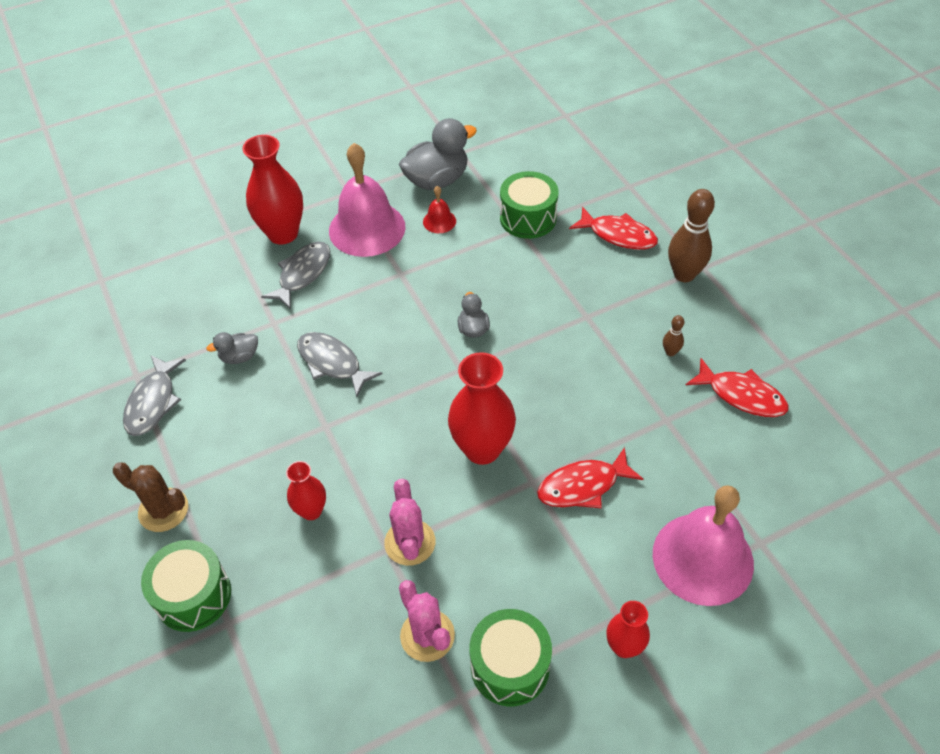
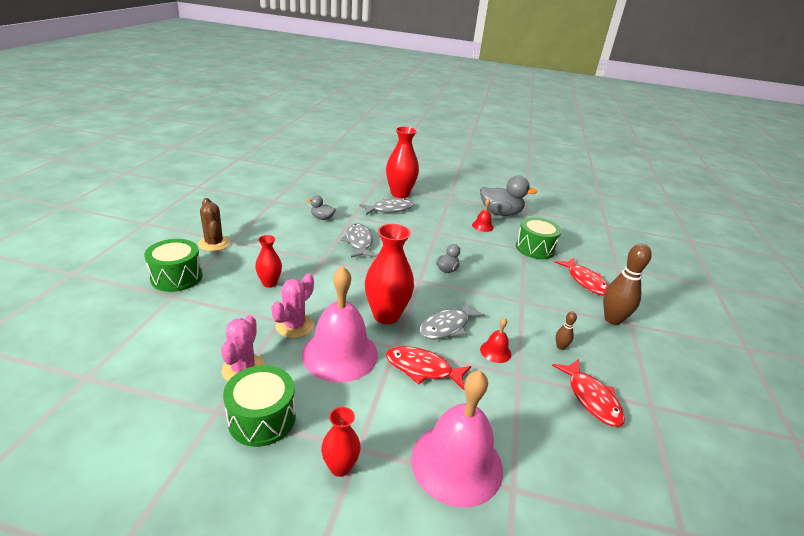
camera: 35 degrees right, 20 degrees down
grey fish [123,355,186,436] -> grey fish moved to [419,300,485,340]
pink bell [329,143,405,257] -> pink bell moved to [302,266,378,382]
none -> red bell [480,318,511,363]

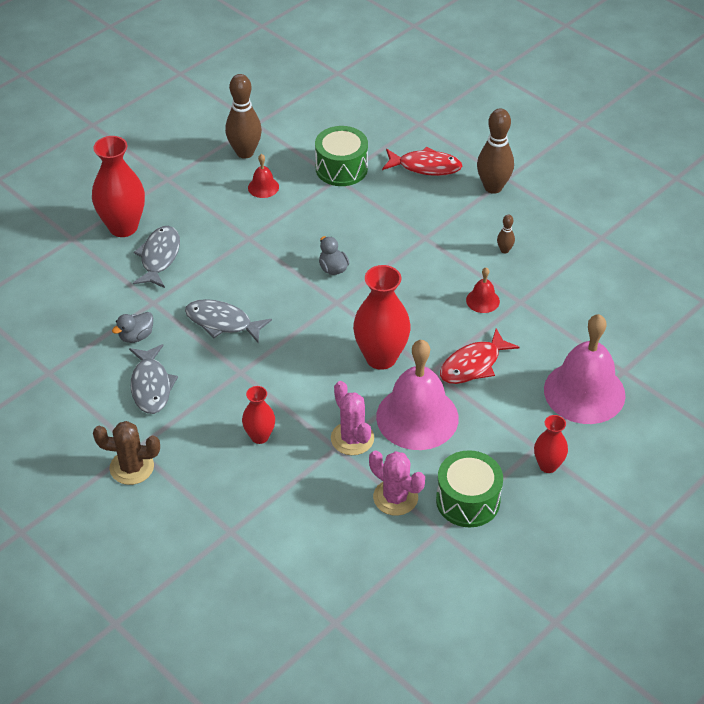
camera: 55 degrees left, 15 degrees up
green drum [144,239,203,292] -> none
grey fish [419,300,485,340] -> grey fish moved to [129,344,178,414]
grey duck [480,176,537,216] -> brown bowling pin [225,74,262,159]
red fish [552,359,625,427] -> none

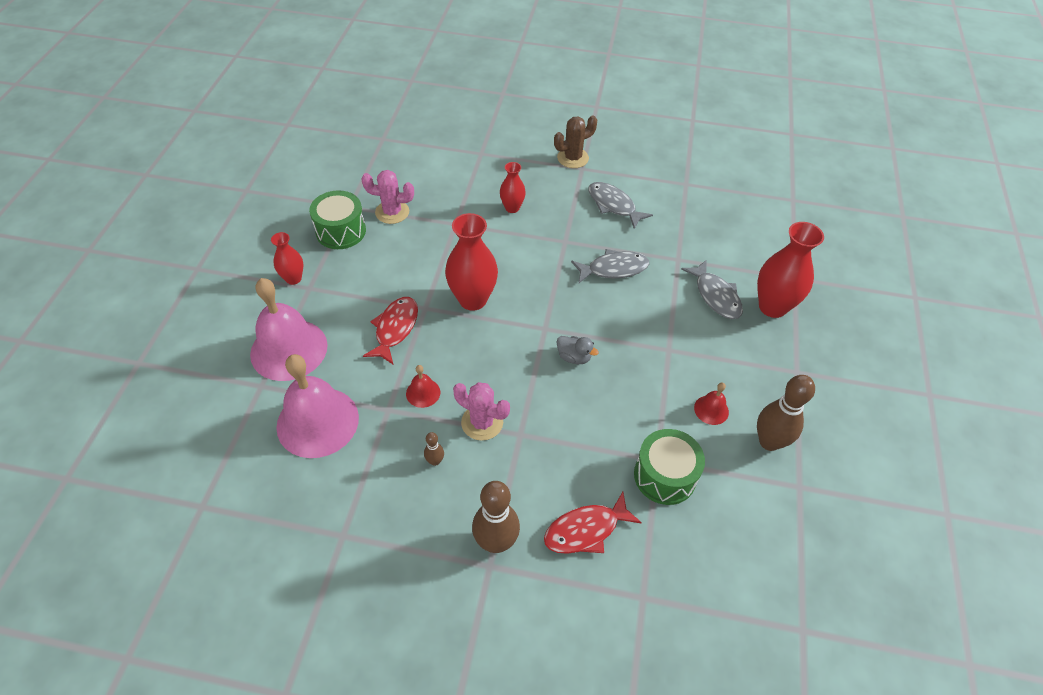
camera: 145 degrees right, 5 degrees up
grey duck [112,312,153,343] -> none
pink cactus [331,381,374,455] -> pink cactus moved to [453,382,510,441]
pink bell [376,340,459,450] -> pink bell moved to [276,354,359,458]

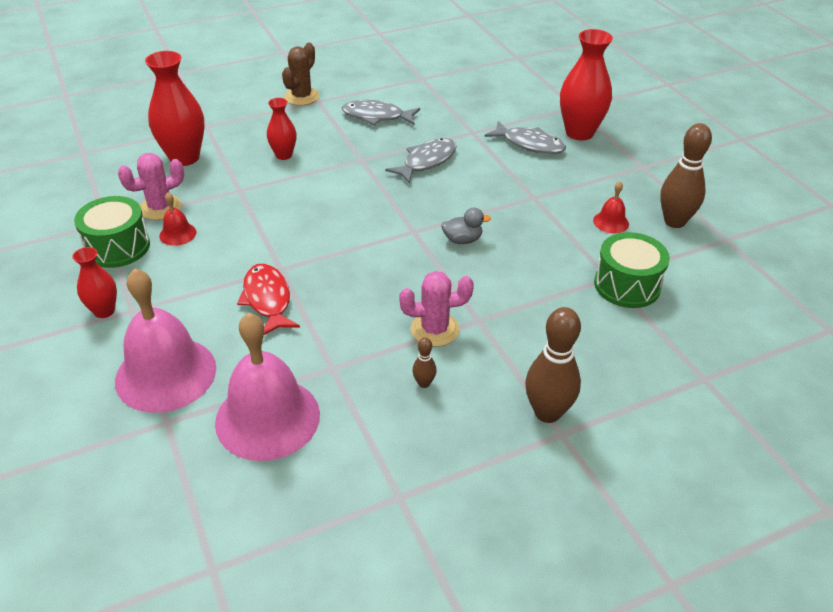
camera: 35 degrees left, 10 degrees down
red bell [406,365,440,408] -> red bell moved to [160,192,196,246]
red vase [445,213,498,311] -> red vase moved to [145,51,205,166]
red fish [544,492,642,554] -> none

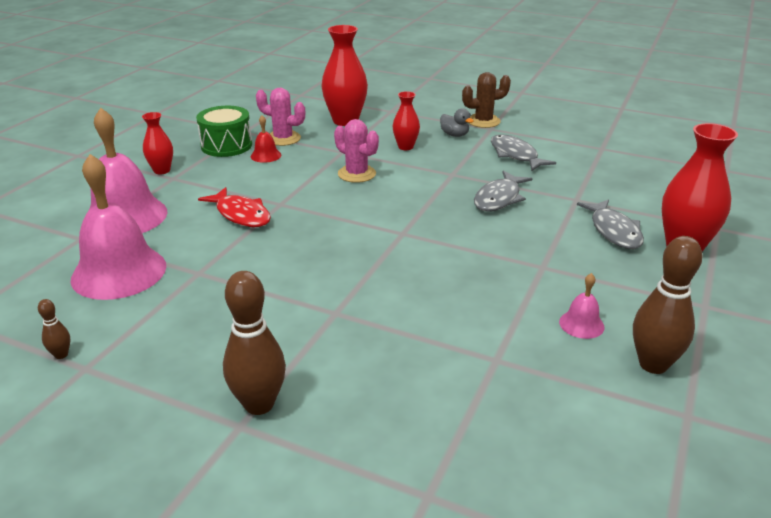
camera: 50 degrees right, 10 degrees down
red fish [237,264,300,335] -> red fish turned 105 degrees clockwise [198,187,271,227]
grey fish [385,138,456,184] -> grey fish turned 120 degrees clockwise [474,171,533,212]
pink cactus [399,271,474,347] -> pink cactus moved to [334,119,379,183]
brown bowling pin [412,337,437,388] -> brown bowling pin moved to [38,299,70,359]
grey duck [441,208,491,244] -> grey duck moved to [440,108,474,137]
red bell [593,181,629,233] -> pink bell [559,273,605,339]
green drum [594,232,670,308] -> none

